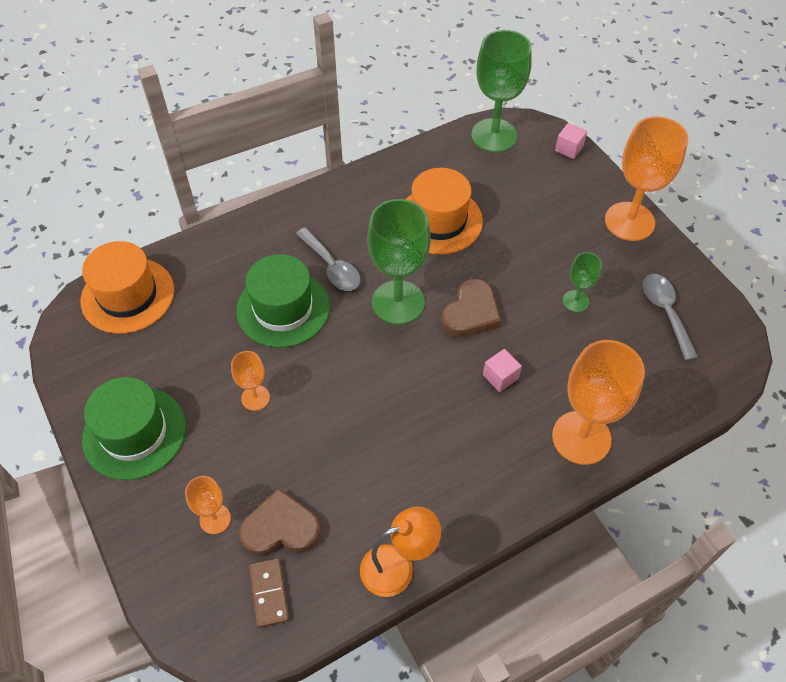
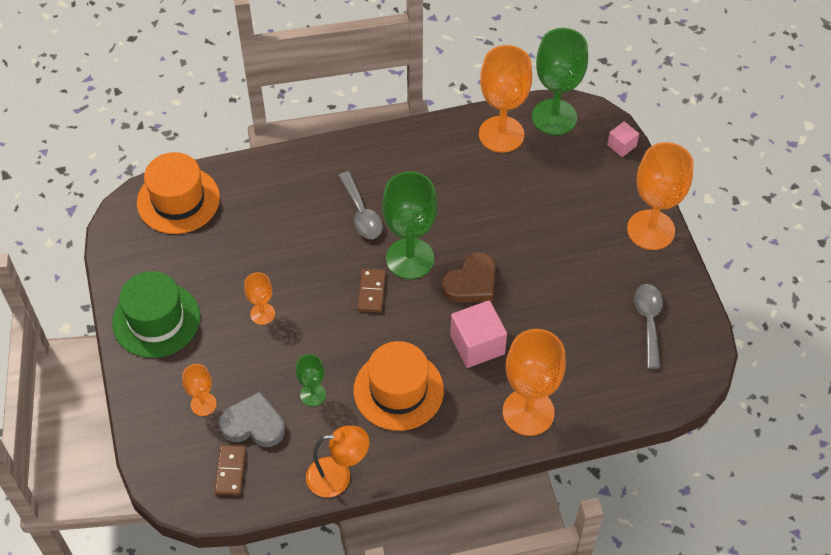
camera: 15 degrees right, 0 degrees up
green hat [236,254,330,348] -> none
brown heart [239,488,320,556] -> grey heart [219,392,285,447]
orange hat [406,168,483,255] -> orange hat moved to [353,341,444,431]
pink cube [483,349,522,392] -> pink cube [450,300,507,368], size x1.81
green goblet [563,252,602,312] -> green goblet moved to [296,354,326,406]
none -> brown domino [358,269,386,313]
none -> orange goblet [479,45,532,153]

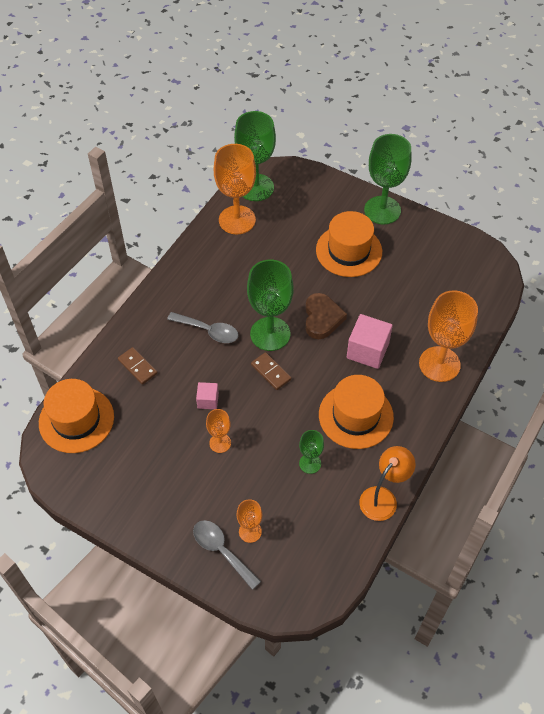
camera: 45 degrees left, 0 degrees up
green hat [112,271,200,358] -> none
brown domino [214,445,246,495] -> brown domino moved to [118,347,158,385]
grey heart [219,392,285,447] -> none
pink cube [607,122,639,157] -> pink cube moved to [196,382,219,409]
orange goblet [627,142,694,250] -> green goblet [364,134,411,225]
grey spoon [634,284,663,369] -> grey spoon moved to [193,520,261,590]
none -> orange hat [316,211,382,277]

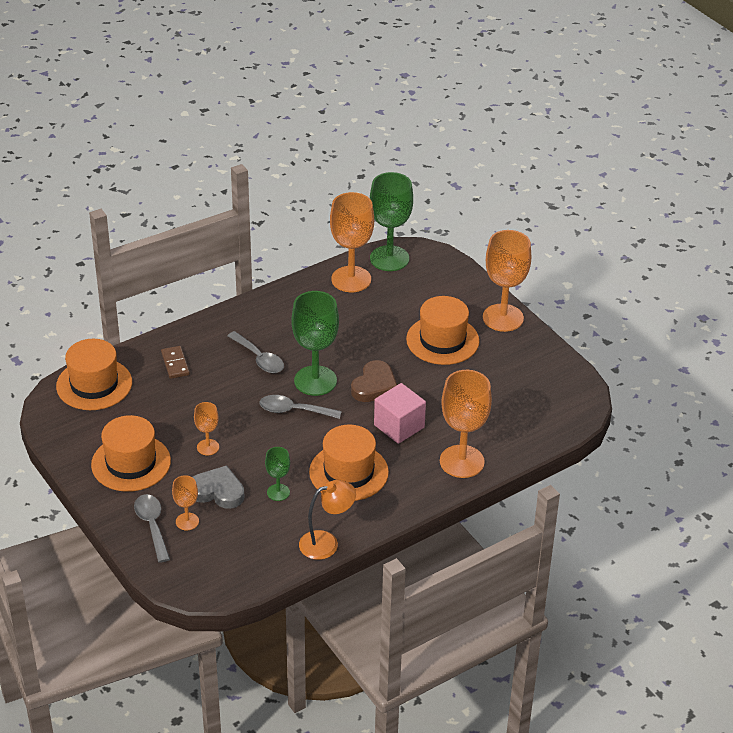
camera: 25 degrees right, 15 degrees down
pink cube [196,382,219,409] -> none
brown domino [251,352,292,390] -> grey spoon [260,395,342,419]
green goblet [364,134,411,225] -> orange goblet [483,230,531,332]
none -> orange hat [91,415,171,492]
none -> grey heart [193,465,245,509]

